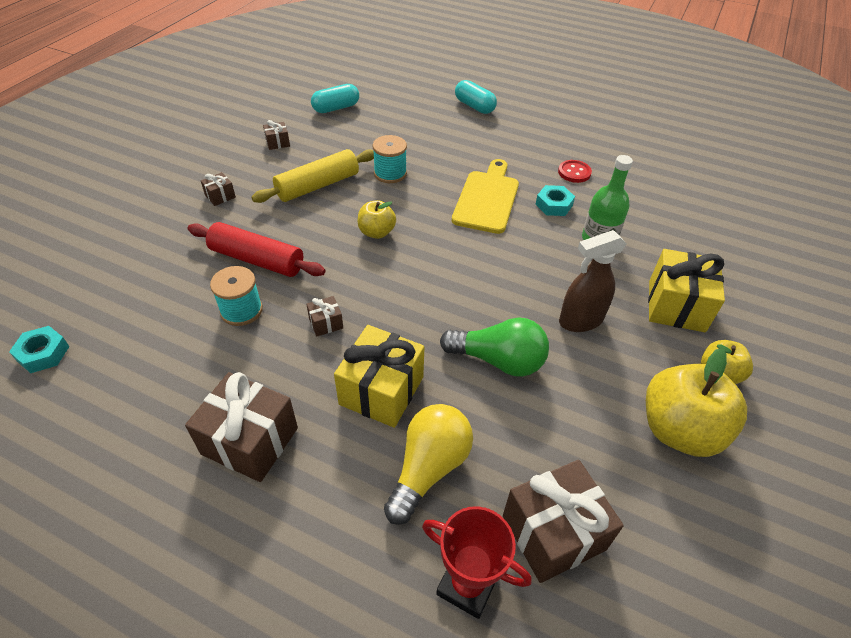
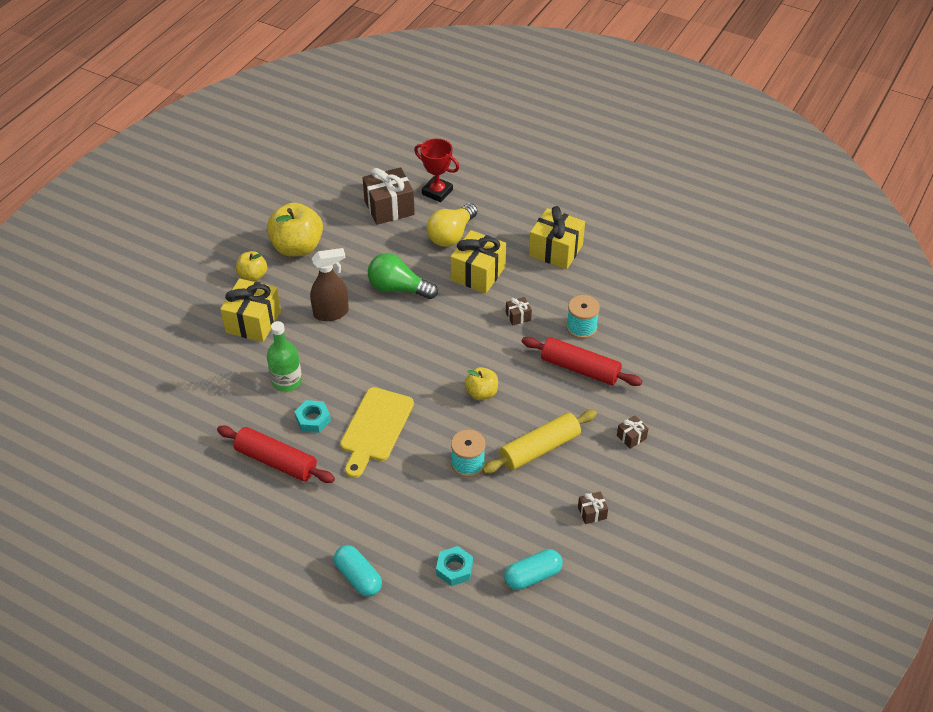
camera: 175 degrees left, 0 degrees up
turquoise nut [9,326,69,373] -> turquoise nut moved to [436,546,473,586]
brown gift [185,372,298,482] -> yellow gift [529,206,585,269]
red button [558,160,592,183] -> red rolling pin [217,425,335,483]

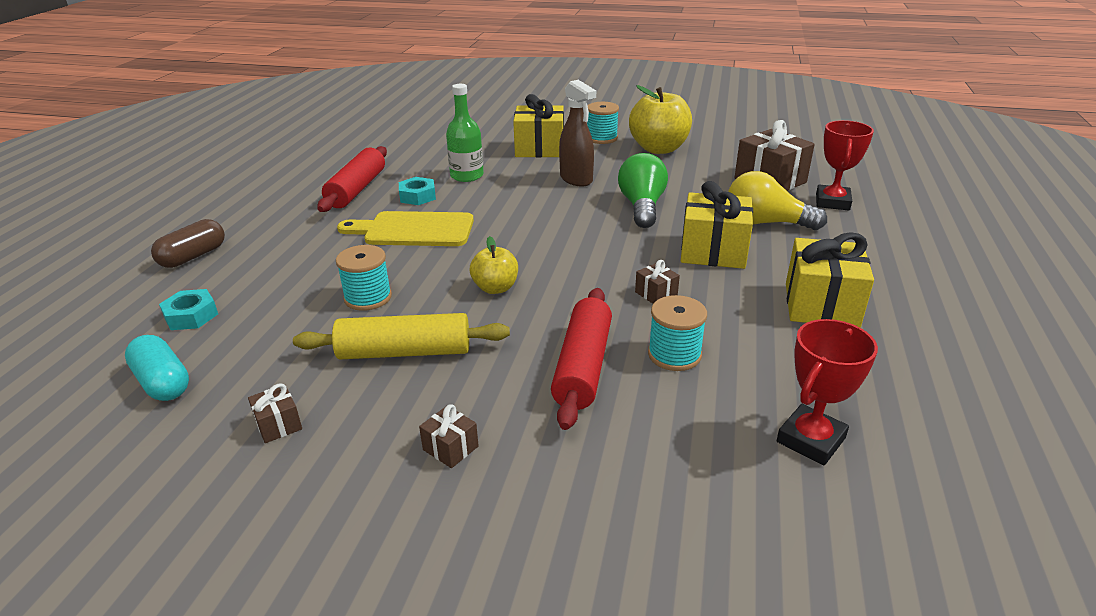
camera: 75 degrees right, 15 degrees down
yellow apple [236,251,267,281] -> turquoise spool [587,102,619,144]
turquoise capsule [334,545,382,597] -> brown capsule [151,219,225,268]
yellow rolling pin [482,410,597,474] -> yellow rolling pin turned 45 degrees counterclockwise [293,313,510,359]
none -> red trophy [776,319,878,465]

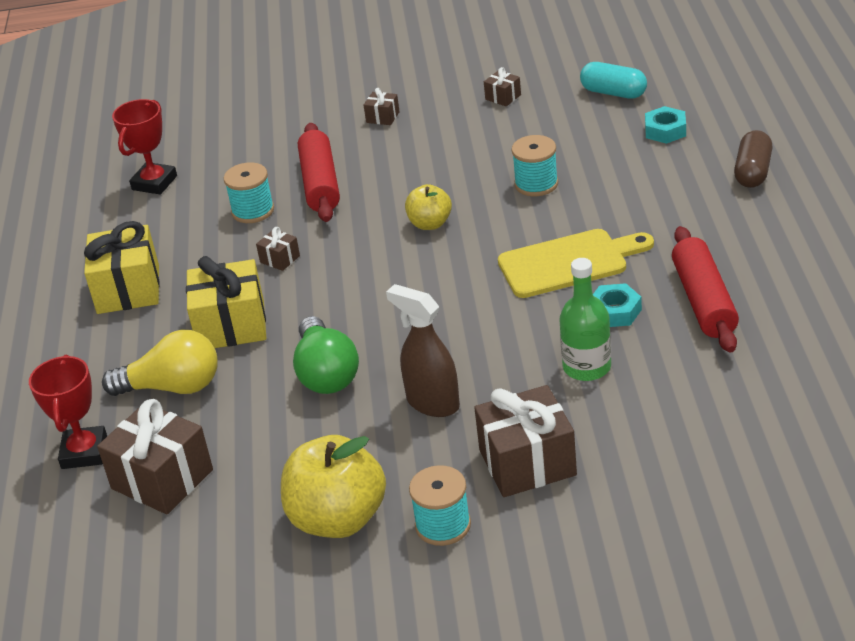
camera: 165 degrees right, 5 degrees up
yellow rolling pin [293,313,510,359] -> none
yellow gift [513,94,564,158] -> brown gift [474,385,577,497]

